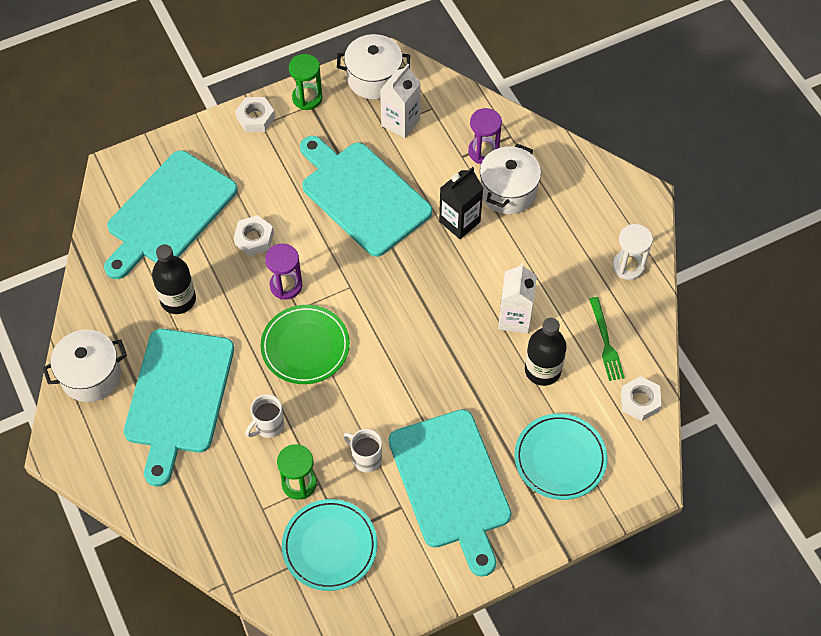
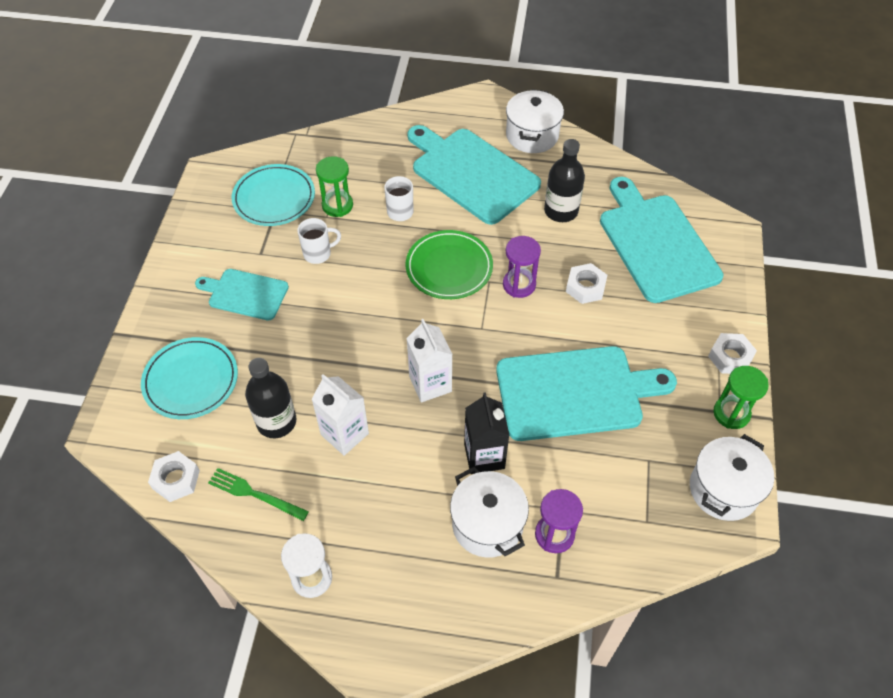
camera: 125 degrees right, 5 degrees down
white carton [380,64,421,138] -> white carton moved to [406,319,453,402]
turquoise cutting board [389,409,511,577] -> turquoise cutting board [195,269,289,320], size x0.56

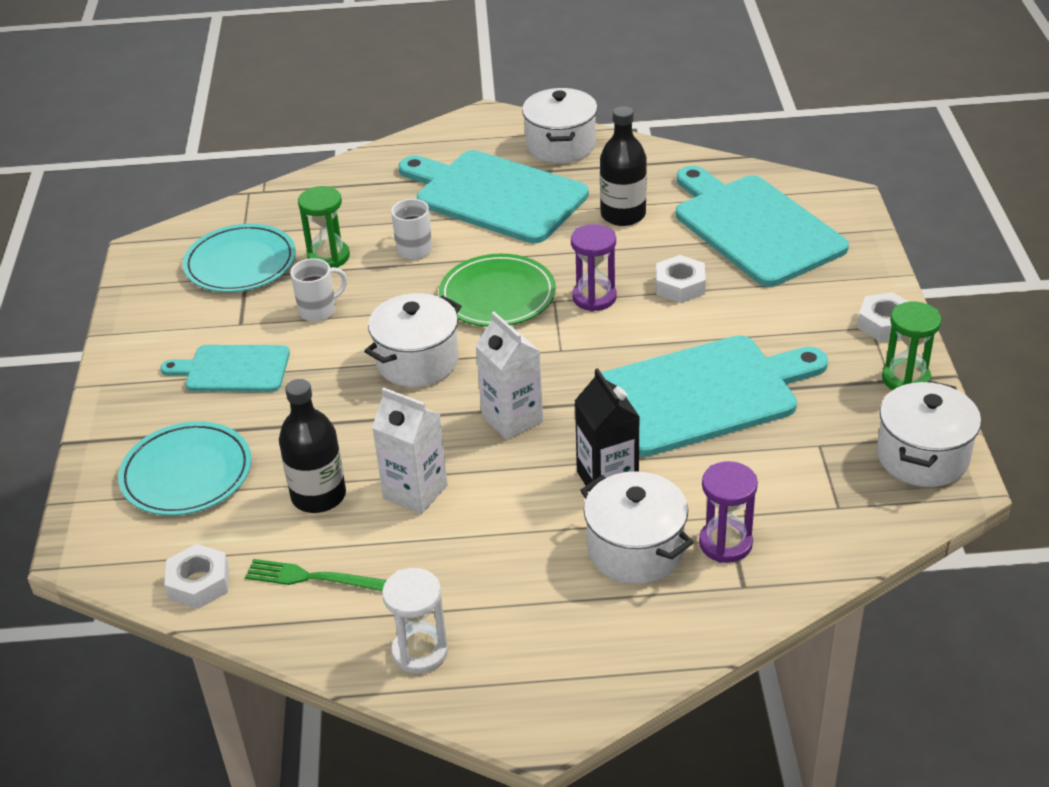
camera: 10 degrees left, 15 degrees down
none -> white pot [364,293,462,387]

